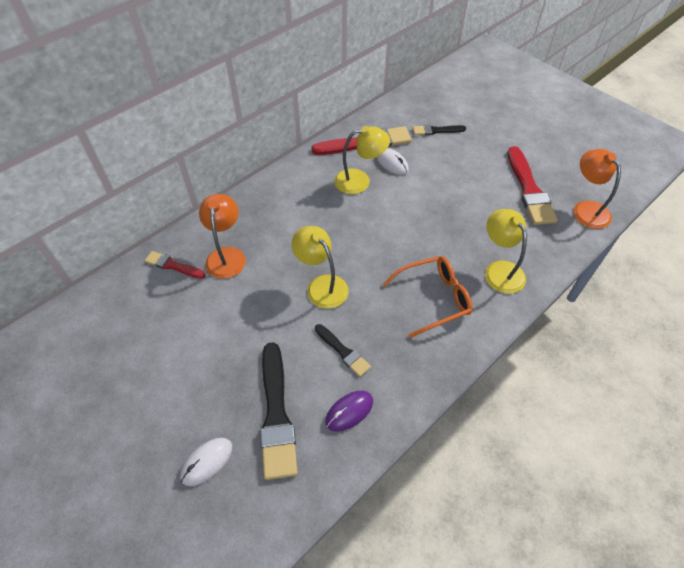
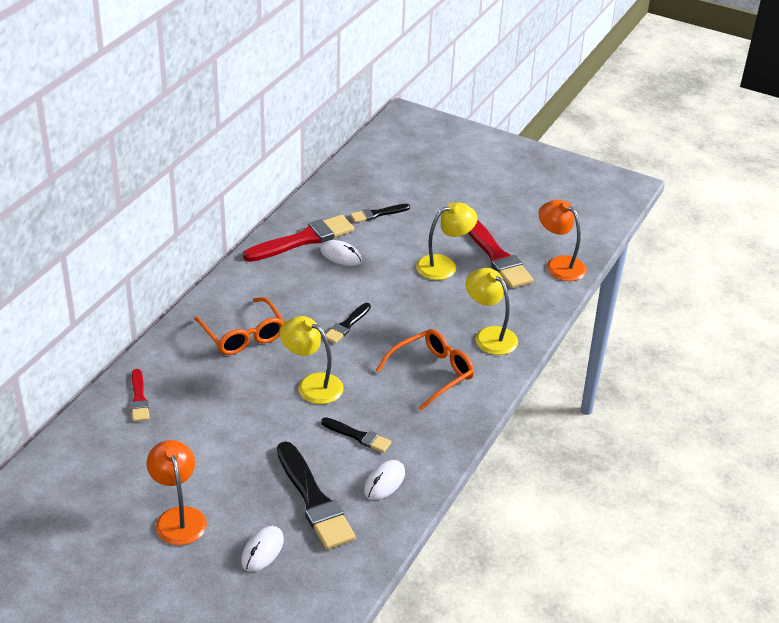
camera: 20 degrees left, 15 degrees down
red brush [145,251,206,279] -> red brush turned 105 degrees counterclockwise [131,369,150,422]
orange lamp [199,194,246,279] -> orange lamp moved to [146,440,207,545]
purple mouse [325,391,373,432] -> white mouse [364,460,405,500]
yellow lamp [334,126,390,194] -> yellow lamp moved to [416,202,477,280]
none -> orange glasses [194,297,285,355]
none -> black brush [325,303,371,344]

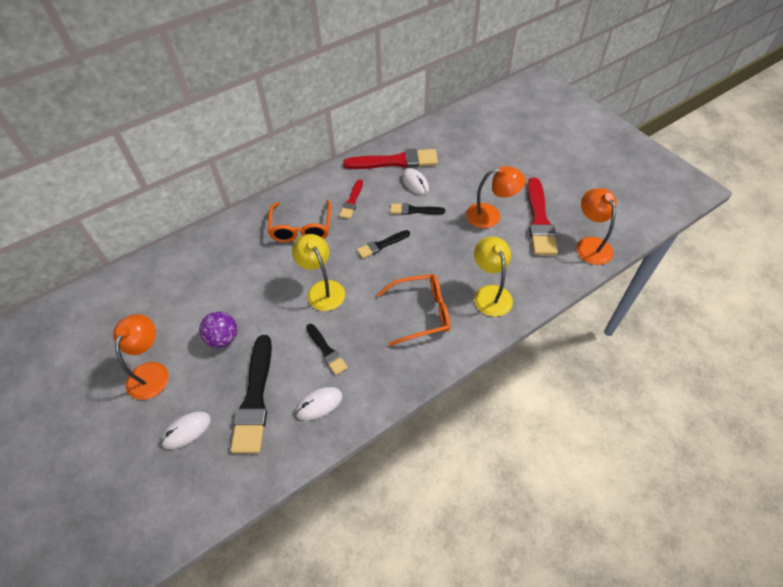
camera: 30 degrees right, 15 degrees up
red brush [131,369,150,422] -> red brush moved to [339,179,363,219]
black brush [350,204,410,223] -> black brush moved to [390,203,445,215]
yellow lamp [416,202,477,280] -> orange lamp [466,166,526,228]
none -> purple ball [199,312,237,348]

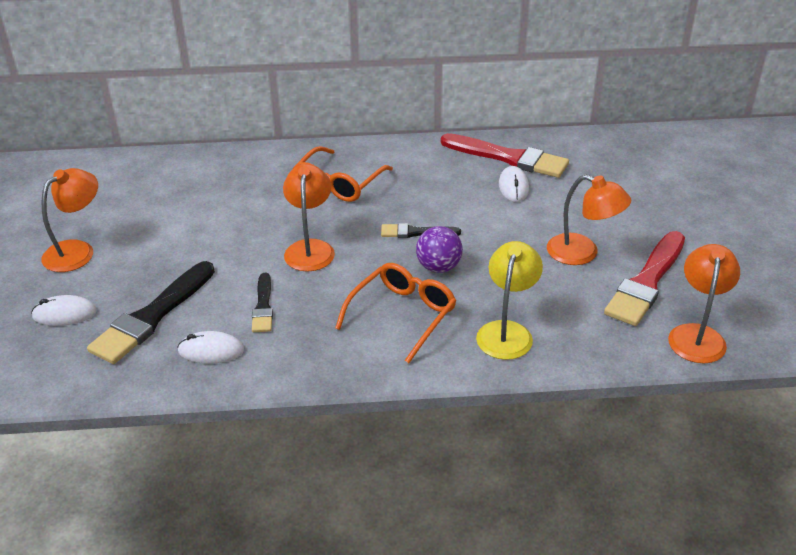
camera: 30 degrees right, 15 degrees down
purple ball [199,312,237,348] -> purple ball moved to [416,226,463,273]
yellow lamp [292,234,345,311] -> orange lamp [283,164,335,272]
red brush [339,179,363,219] -> none
orange glasses [377,274,450,346] -> orange glasses turned 75 degrees counterclockwise [335,263,456,363]
black brush [390,203,445,215] -> none

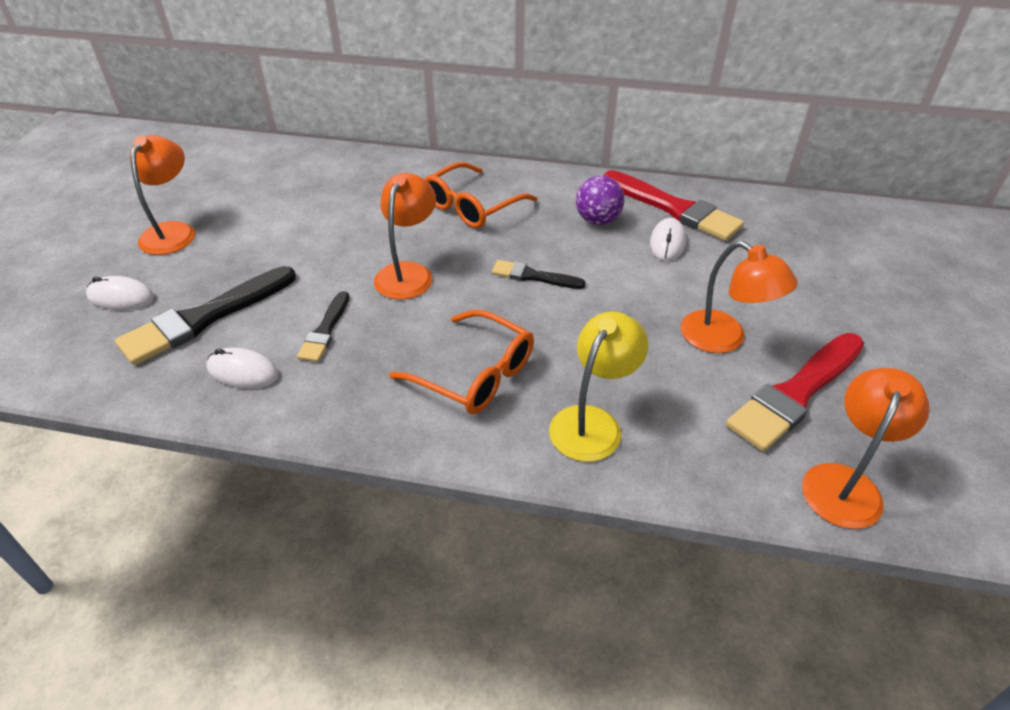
camera: 15 degrees right, 5 degrees up
orange lamp [41,168,98,272] -> orange lamp turned 45 degrees counterclockwise [130,135,195,255]
orange glasses [335,263,456,363] -> orange glasses turned 75 degrees clockwise [389,310,534,414]
purple ball [416,226,463,273] -> purple ball moved to [576,176,624,225]

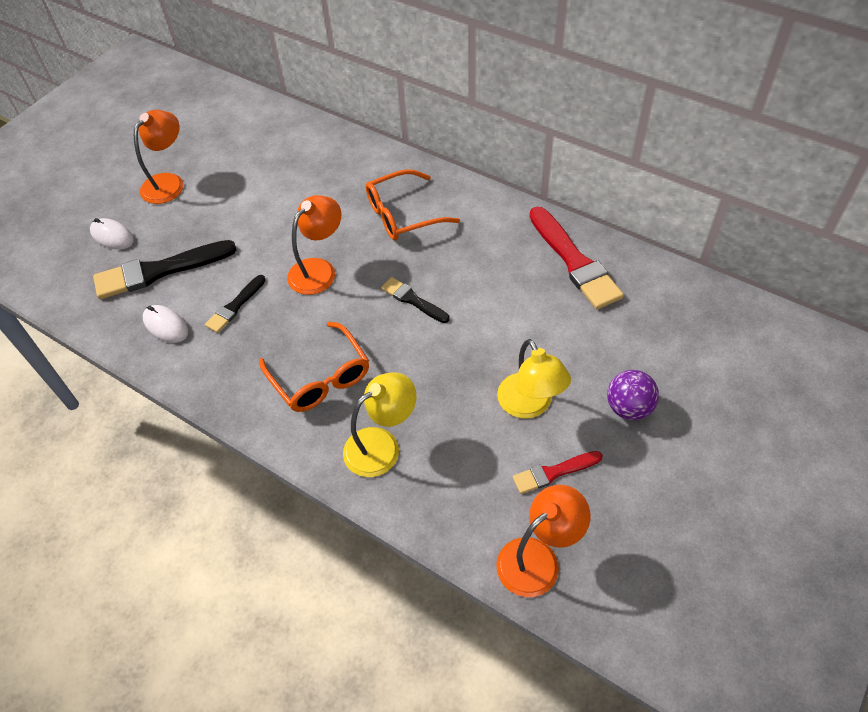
camera: 25 degrees right, 10 degrees up
purple ball [576,176,624,225] -> purple ball moved to [607,370,659,420]
white mouse [650,218,686,261] -> none
orange lamp [681,241,798,353] -> yellow lamp [497,339,571,419]
red brush [726,333,865,452] -> red brush [513,451,603,494], size x0.54

